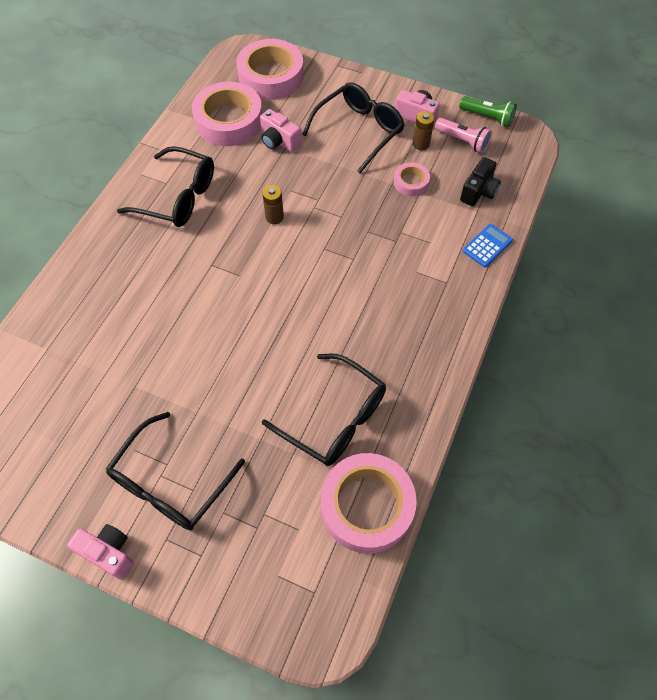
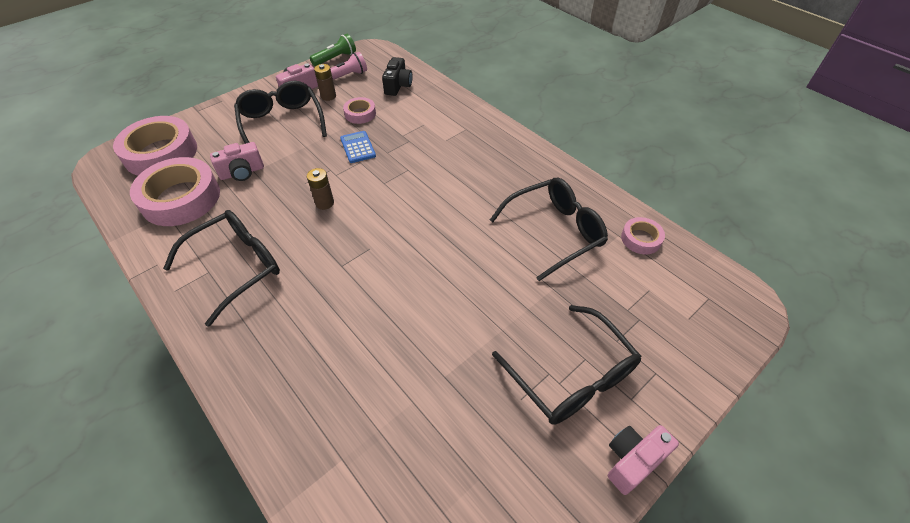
camera: 65 degrees left, 10 degrees down
pink tape [321,453,417,553] -> pink tape [621,217,665,254], size x0.49
black camera [460,157,501,206] -> black camera turned 45 degrees clockwise [382,57,413,96]
blue calculator [463,224,513,267] -> blue calculator moved to [340,131,376,163]

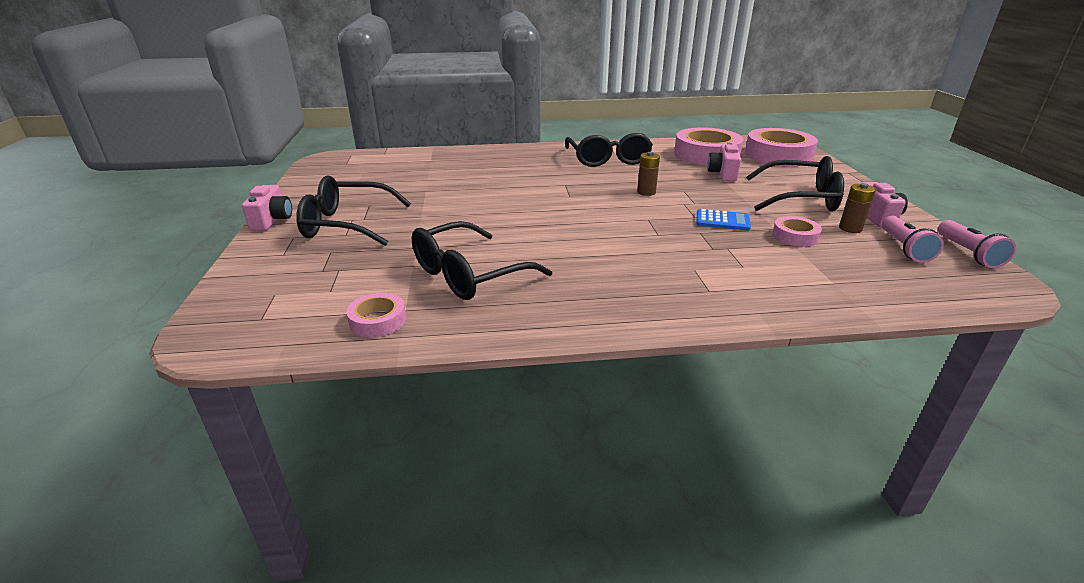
camera: 125 degrees right, 20 degrees down
green flashlight [310,34,356,66] -> pink flashlight [938,220,1016,268]
black camera [382,57,413,96] -> none
black glasses [490,178,608,281] -> black glasses turned 45 degrees clockwise [412,221,552,300]

